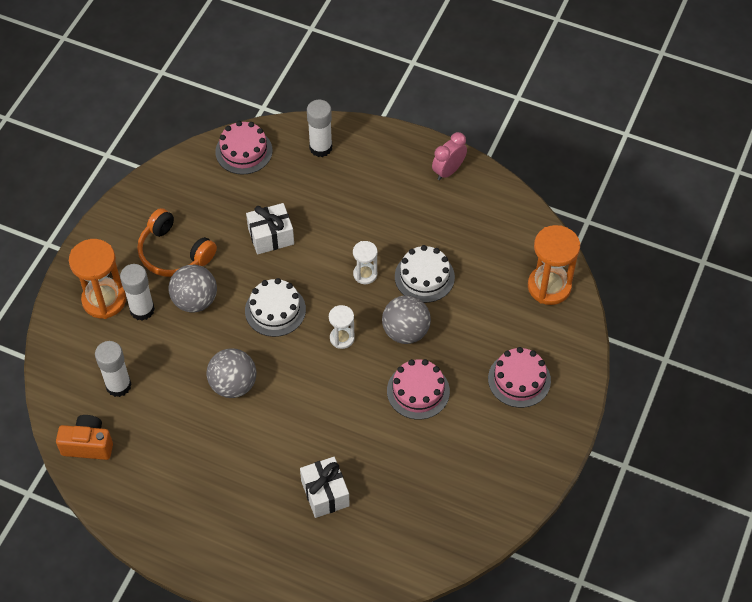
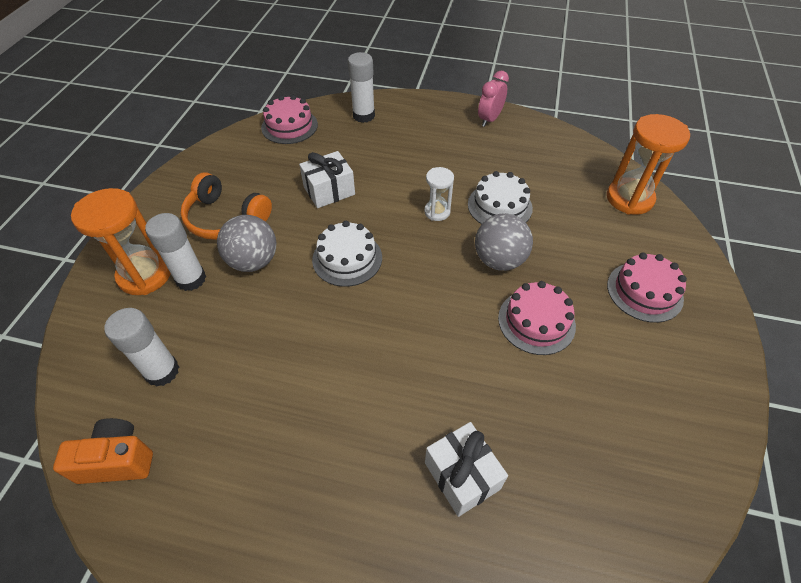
camera: 10 degrees left, 5 degrees down
grey ball [207,348,257,398] -> none
white hourglass [329,305,355,349] -> none

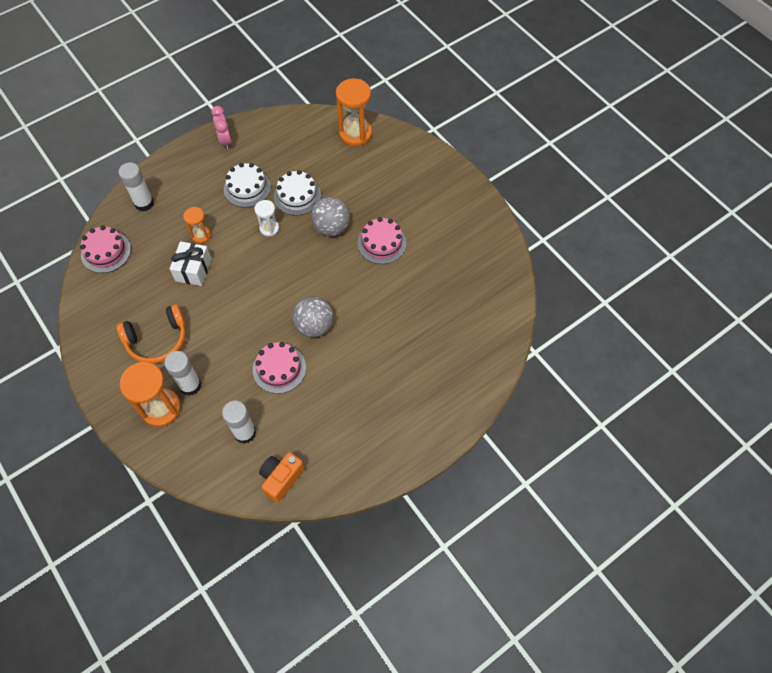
camera: 50 degrees left, 10 degrees up
grey ball [217,215,276,272] -> grey ball moved to [292,296,333,337]
white cake [312,221,382,287] -> white cake moved to [224,163,271,208]
white gift [425,422,508,517] -> none
pink cake [607,253,687,323] -> pink cake moved to [253,342,306,394]
none -> orange hourglass [183,207,211,243]

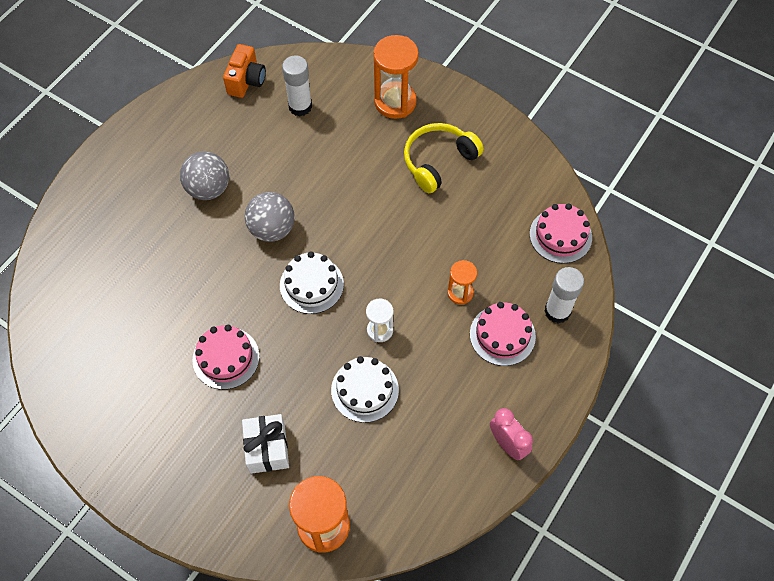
camera: 160 degrees right, 0 degrees up
orange headphones [117,304,186,364] -> yellow headphones [404,123,484,193]
white glue stick [164,351,201,396] -> none
white gift [169,241,212,286] -> white gift moved to [242,414,289,474]
white cake [224,163,271,208] -> white cake moved to [280,251,344,314]
pink cake [253,342,306,394] -> pink cake moved to [470,302,536,366]
grey ball [311,197,350,236] -> grey ball moved to [180,151,229,200]

